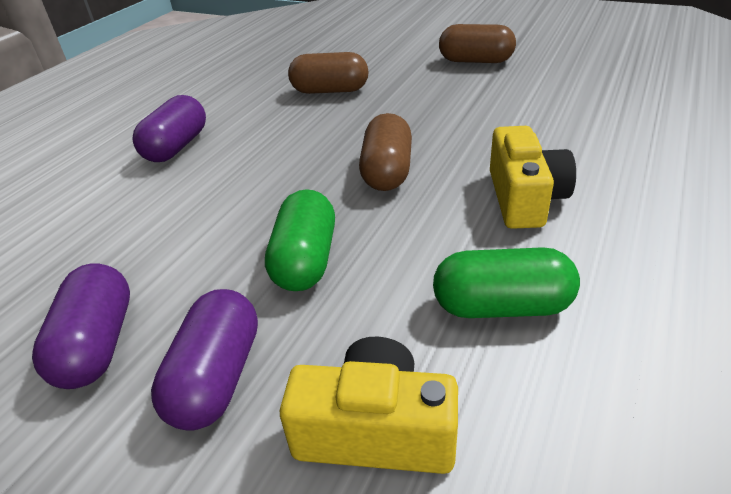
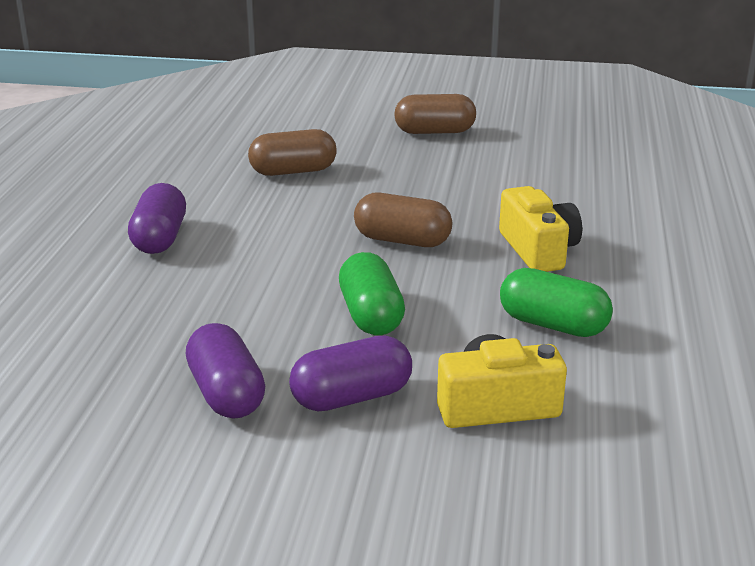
camera: 20 degrees left, 10 degrees down
purple capsule [151,289,258,431] -> purple capsule turned 75 degrees clockwise [289,336,412,411]
brown capsule [359,113,412,191] -> brown capsule turned 60 degrees counterclockwise [354,193,452,247]
green capsule [433,247,580,318] -> green capsule turned 45 degrees clockwise [500,268,613,337]

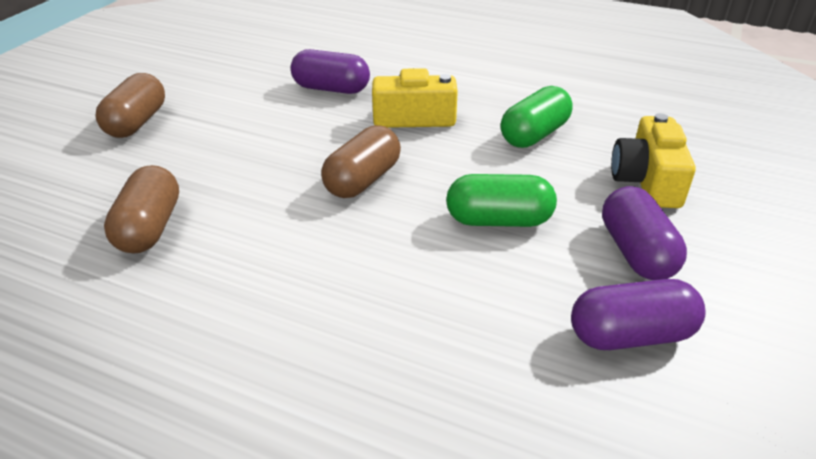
camera: 75 degrees left, 10 degrees up
purple capsule [128,183,186,254] -> purple capsule moved to [291,49,370,94]

